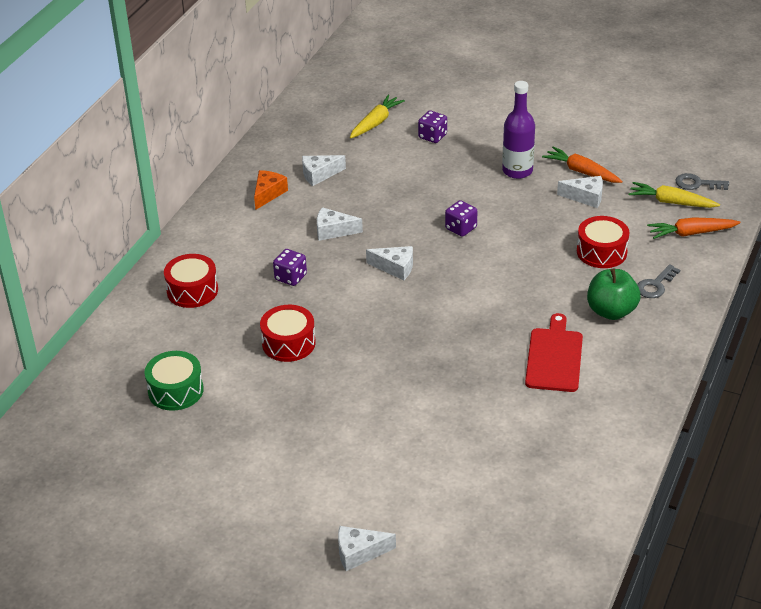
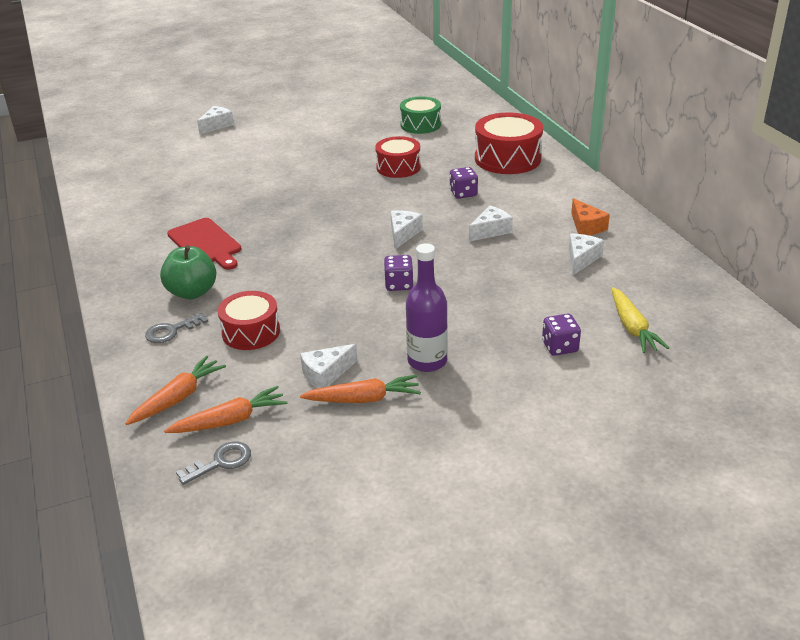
camera: 135 degrees right, 5 degrees down
red drum [164,254,218,308] -> red drum [475,112,543,174], size x1.51
white cheese [366,246,413,280] -> white cheese turned 135 degrees clockwise [391,210,423,249]
yellow carrot [629,182,720,208] -> orange carrot [164,386,287,433]
grey key [637,264,680,298] -> grey key turned 120 degrees counterclockwise [145,313,209,343]

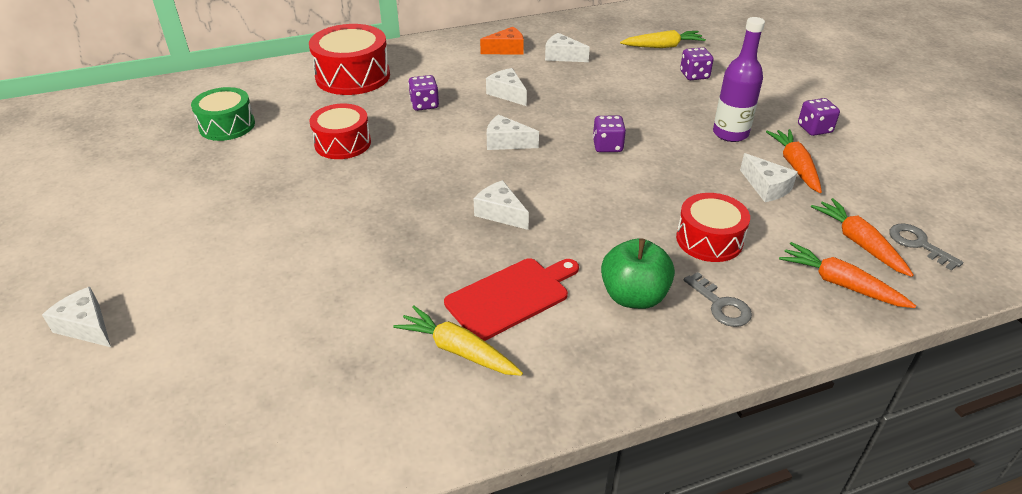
camera: 90 degrees left, 5 degrees up
none -> yellow carrot [393,305,523,376]
none -> white cheese [474,180,529,230]
none -> purple dice [798,98,840,136]

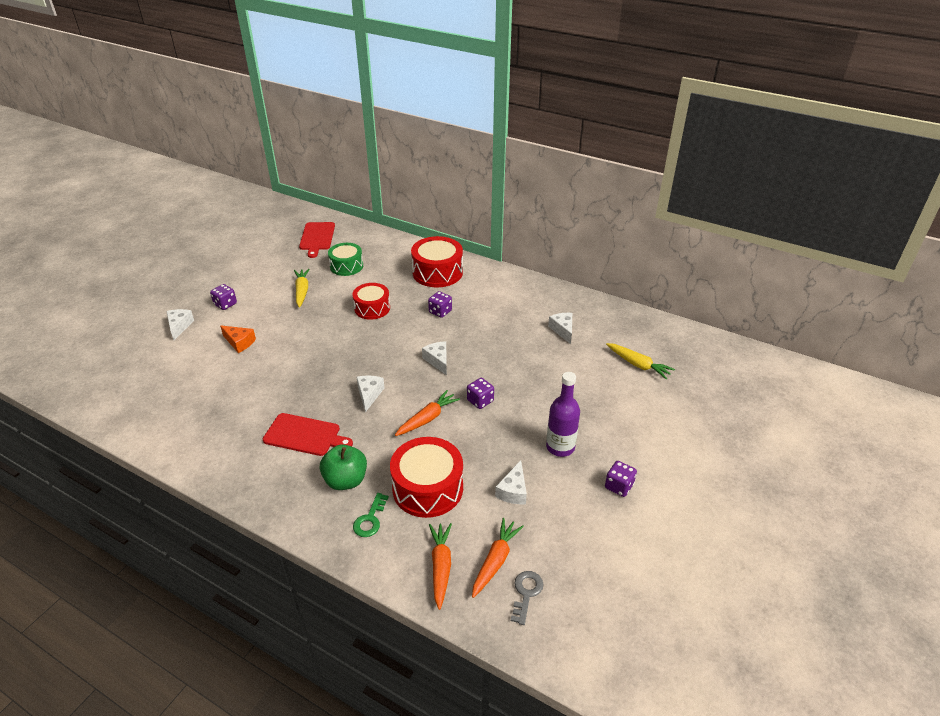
camera: 50 degrees right, 0 degrees up
yellow carrot [393,305,523,376] -> yellow carrot moved to [294,269,310,308]
orange cheese [480,27,524,55] -> orange cheese moved to [220,326,256,353]
white cheese [486,68,527,106] -> none
red drum [676,193,750,262] -> red drum [390,437,463,518], size x1.51
purple dice [680,47,714,80] -> purple dice moved to [210,284,237,310]
grey key [684,272,752,327] -> green key [353,493,389,537]
orange carrot [766,129,822,193] -> orange carrot moved to [395,390,460,436]
none -> red cutting board [299,222,335,258]

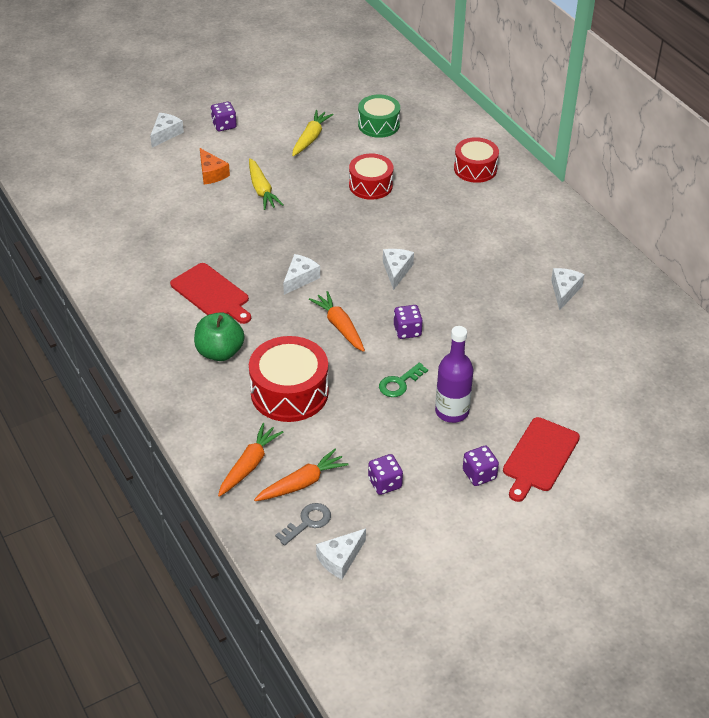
camera: 30 degrees right, 5 degrees up
red cutting board [299,222,335,258] -> red cutting board moved to [503,417,580,502]
green key [353,493,389,537] -> green key moved to [379,362,428,397]
orange carrot [395,390,460,436] -> orange carrot turned 105 degrees counterclockwise [309,291,365,352]
red drum [411,236,463,287] -> red drum [454,137,499,183], size x0.66
purple dice [428,291,452,318] -> purple dice moved to [368,454,403,495]
white cheese [495,460,527,504] -> white cheese moved to [316,528,366,579]
yellow carrot [606,343,675,379] -> yellow carrot moved to [249,158,283,210]

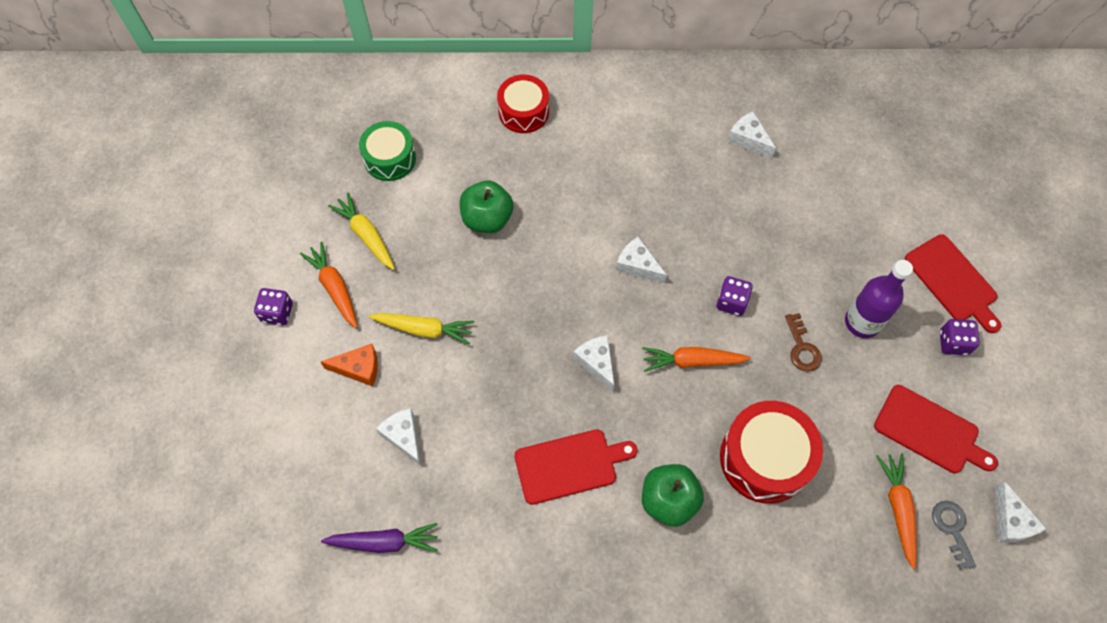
camera: 60 degrees left, 20 degrees up
white cheese [150,113,184,148] -> white cheese moved to [376,408,421,466]
orange carrot [218,423,284,497] -> orange carrot moved to [300,242,357,328]
red drum [349,153,393,200] -> green apple [460,181,514,233]
purple dice [368,454,403,495] -> red cutting board [874,385,998,473]
green key [379,362,428,397] -> brown key [785,313,822,372]
none -> purple carrot [321,523,438,553]

